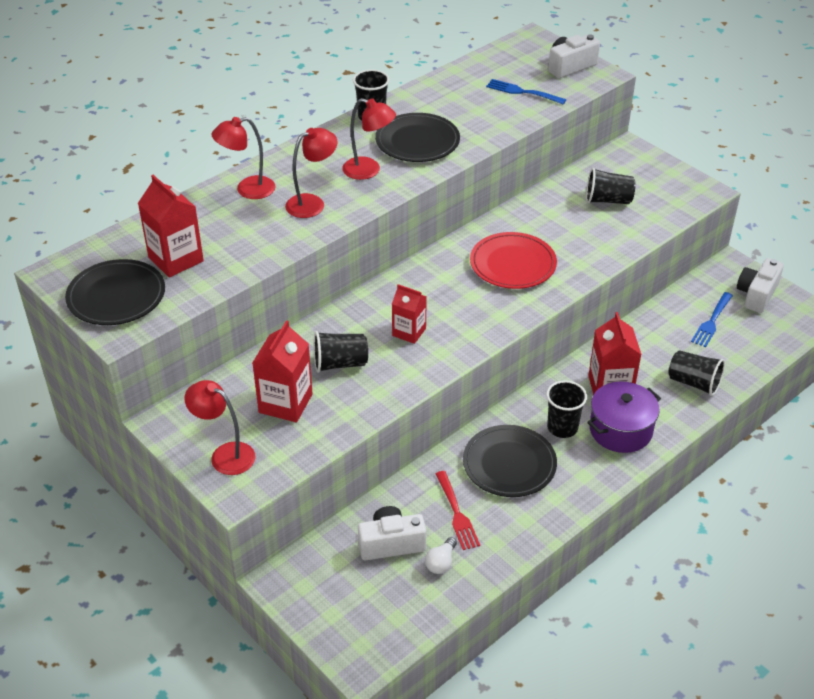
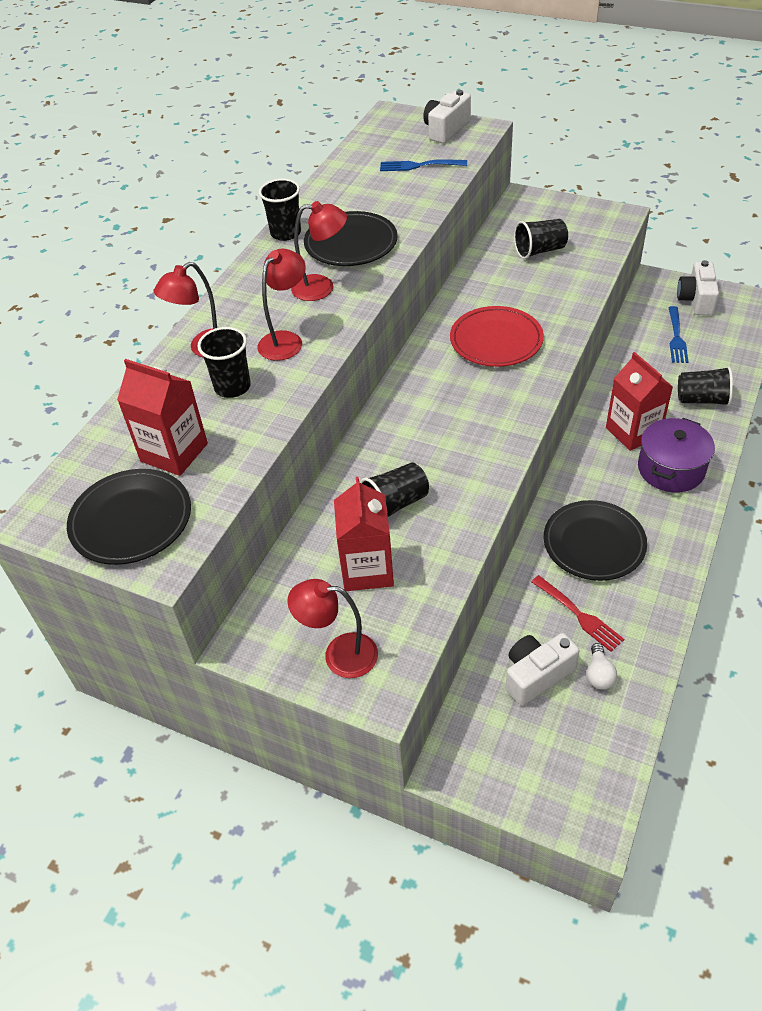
camera: 20 degrees left, 5 degrees up
red carton [392,284,427,344] -> none
black cup [546,380,587,438] -> black cup moved to [198,327,251,398]

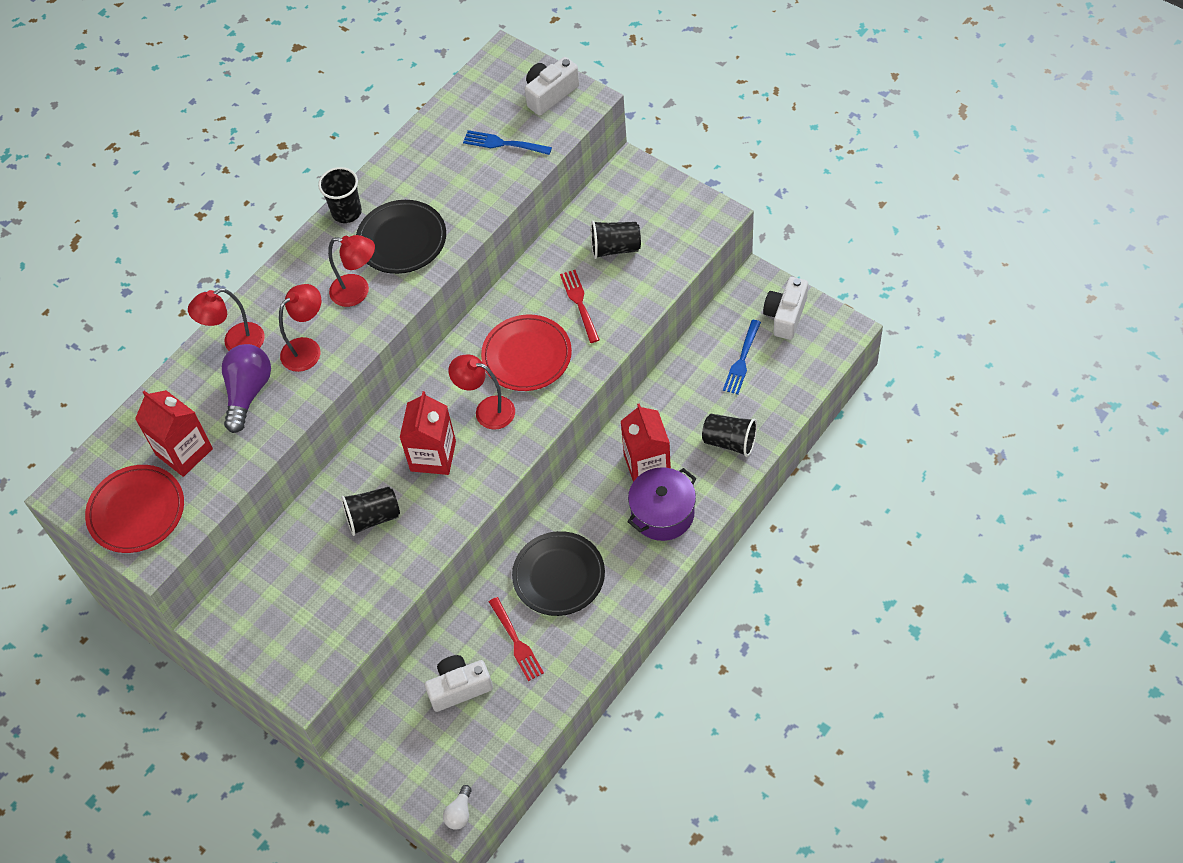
camera: 15 degrees right, 10 degrees up
black plate [67,469,191,565] -> red plate [85,465,184,553]
black cup [198,327,251,398] -> purple light bulb [222,344,271,433]
red lamp [287,579,378,678] -> red lamp moved to [449,354,515,430]
red carton [334,476,394,591] -> red carton moved to [399,391,456,475]
white light bulb [587,643,617,689] -> white light bulb moved to [443,785,472,830]
none -> red fork [560,270,600,343]

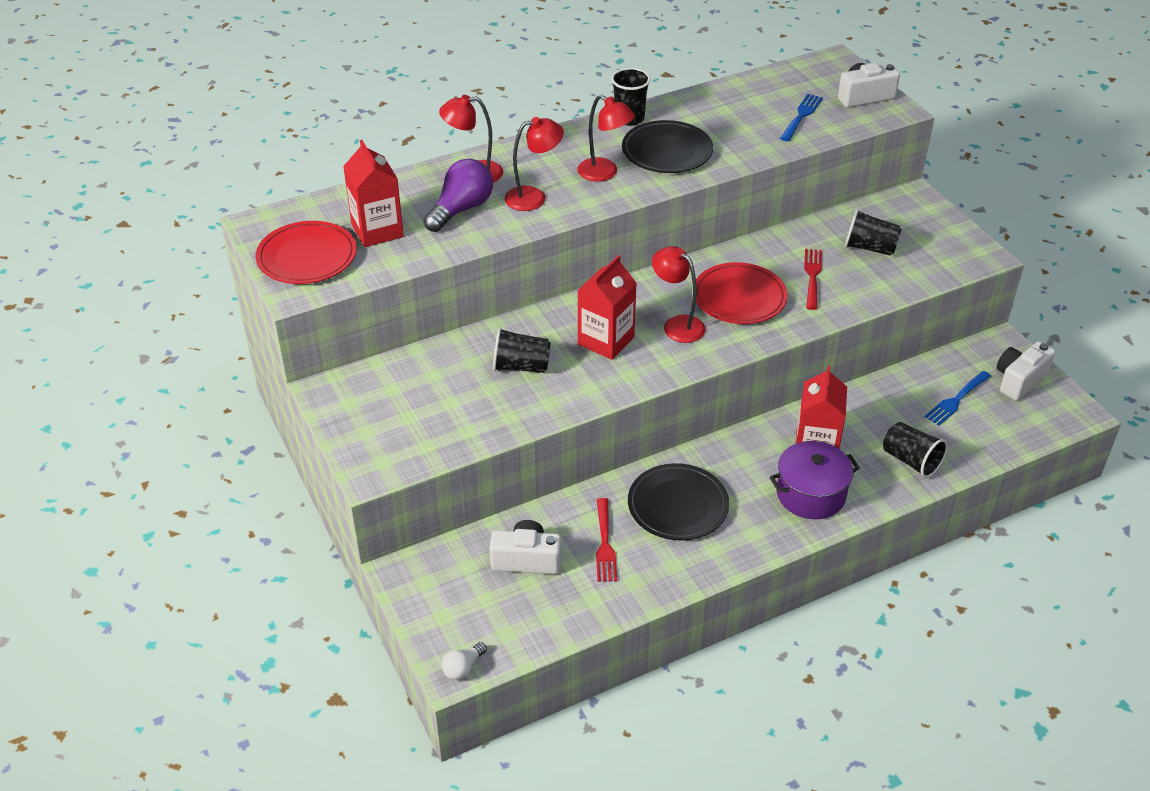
camera: 20 degrees right, 15 degrees down
blue fork [463,130,552,155] -> blue fork turned 75 degrees clockwise [780,94,823,142]

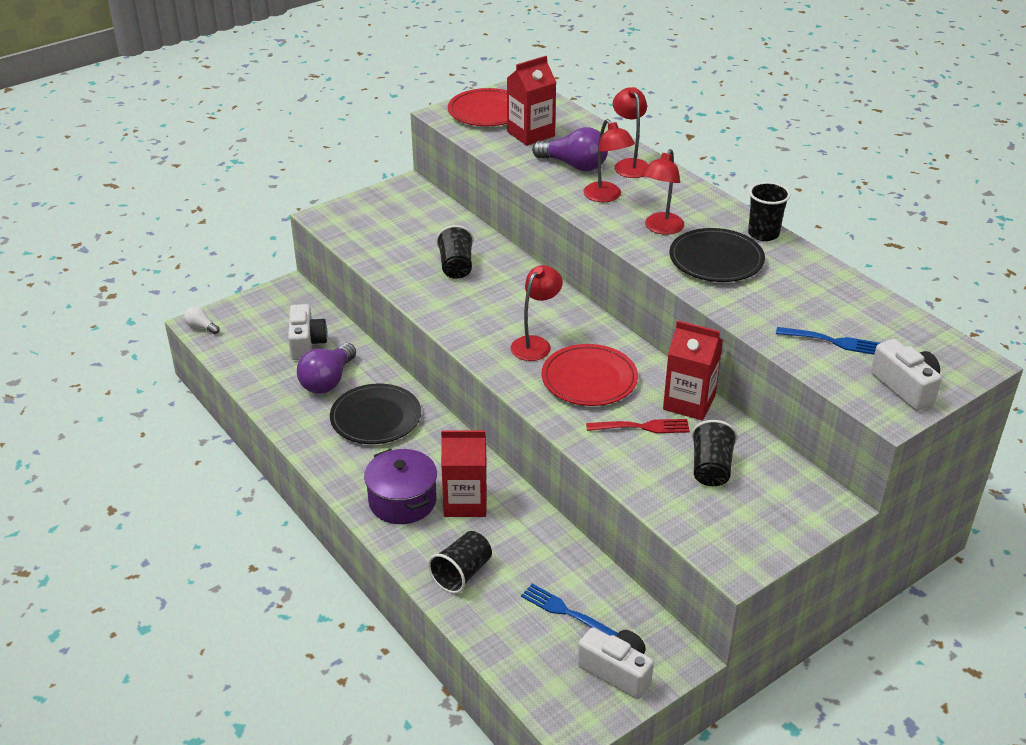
camera: 80 degrees right, 5 degrees down
red carton [578,255,637,360] -> red carton moved to [663,320,723,421]
red fork [596,498,617,582] -> purple light bulb [297,343,356,394]

